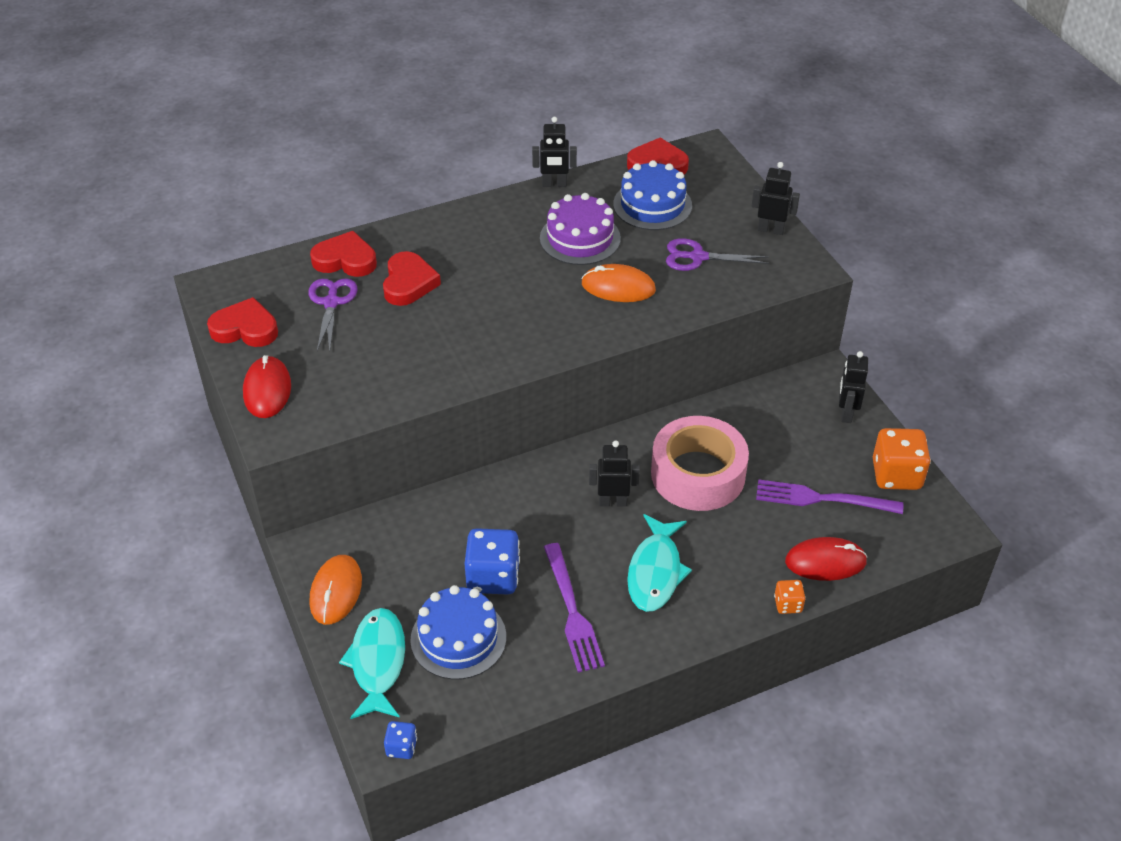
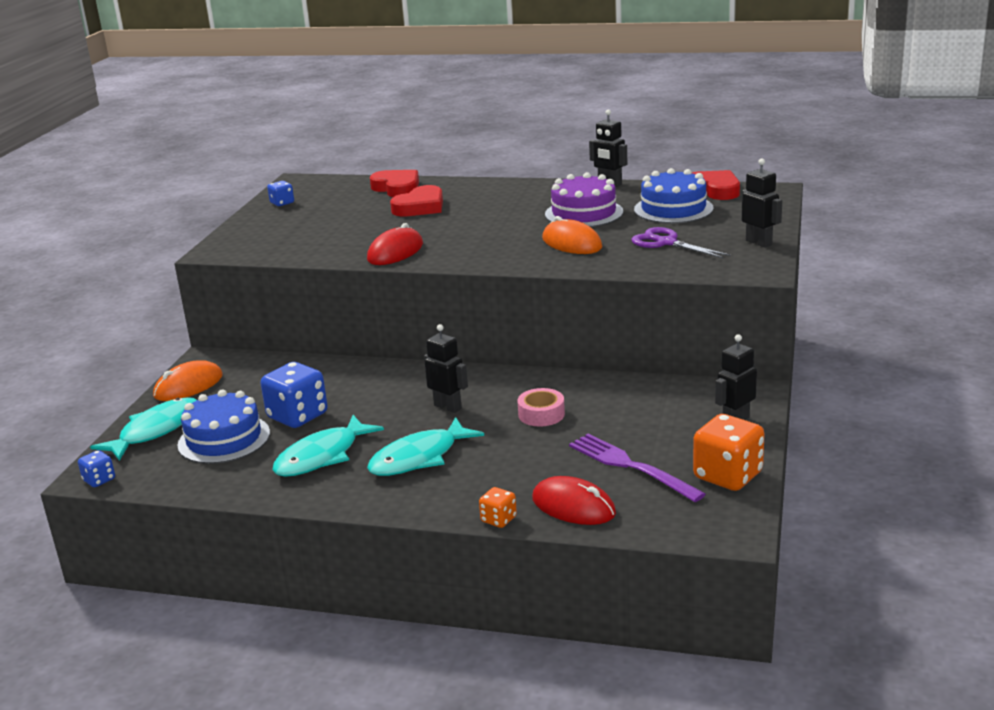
camera: 40 degrees right, 20 degrees down
red heart [207,297,278,347] -> blue dice [267,181,294,206]
red mouse [243,355,291,418] -> red mouse moved to [367,223,423,265]
purple scissors [308,279,358,351] -> none
purple fork [544,543,605,673] -> turquoise fish [272,415,384,477]
pink tape [651,416,749,511] -> pink tape [517,388,565,427], size x0.47

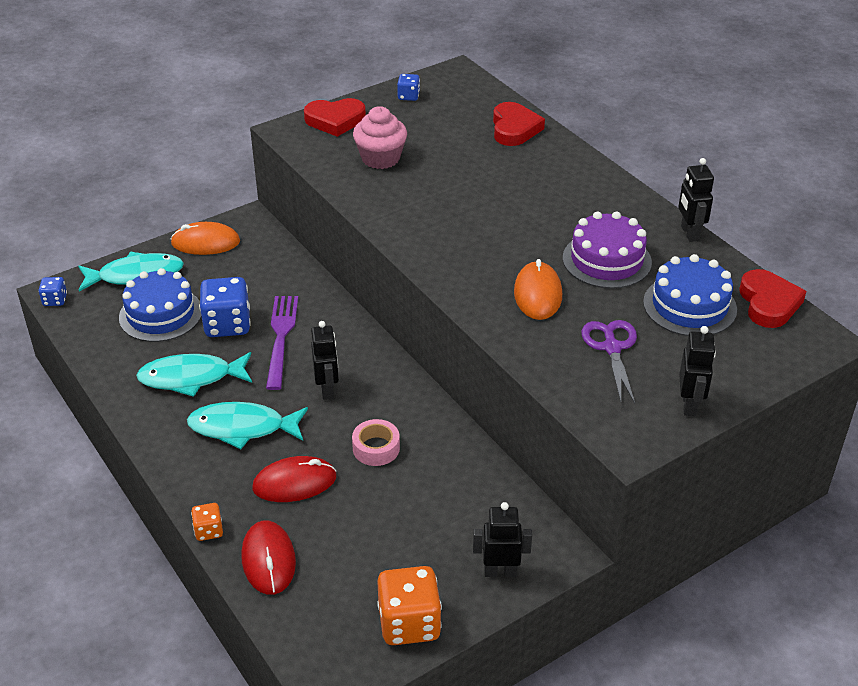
camera: 40 degrees right, 15 degrees up
red mouse [367,223,423,265] -> red mouse moved to [252,456,336,502]
red heart [390,185,443,217] -> red heart moved to [304,98,366,137]
purple fork [569,434,706,502] -> purple fork moved to [266,296,298,390]
none -> pink cupcake [353,106,407,169]

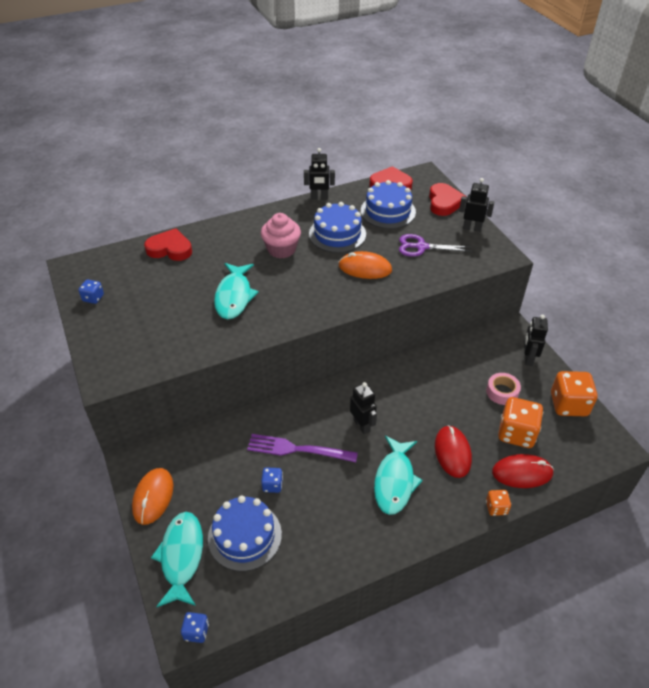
camera: 80 degrees left, 5 degrees up
turquoise fish [136,352,252,397] -> turquoise fish moved to [214,263,259,319]
blue dice [199,277,251,337] -> blue dice [261,467,283,493], size x0.51
red heart [304,98,366,137] -> red heart moved to [429,183,467,216]
black robot [311,321,339,400] -> black robot turned 60 degrees clockwise [350,382,377,434]
pink tape [352,419,400,466] -> pink tape moved to [486,373,521,405]
pink cupcake [353,106,407,169] -> pink cupcake moved to [261,213,301,258]
purple cake [563,211,652,289] -> blue cake [309,202,366,253]
none -> orange dice [498,397,543,448]

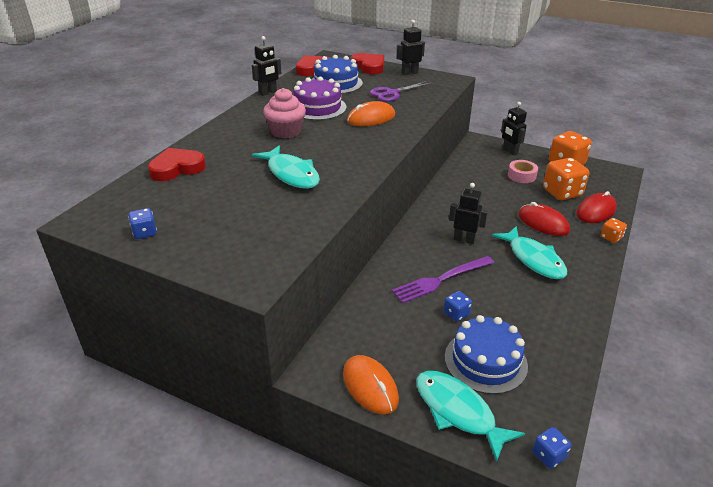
camera: 40 degrees left, 10 degrees down
blue cake [309,202,366,253] -> purple cake [293,77,346,120]

